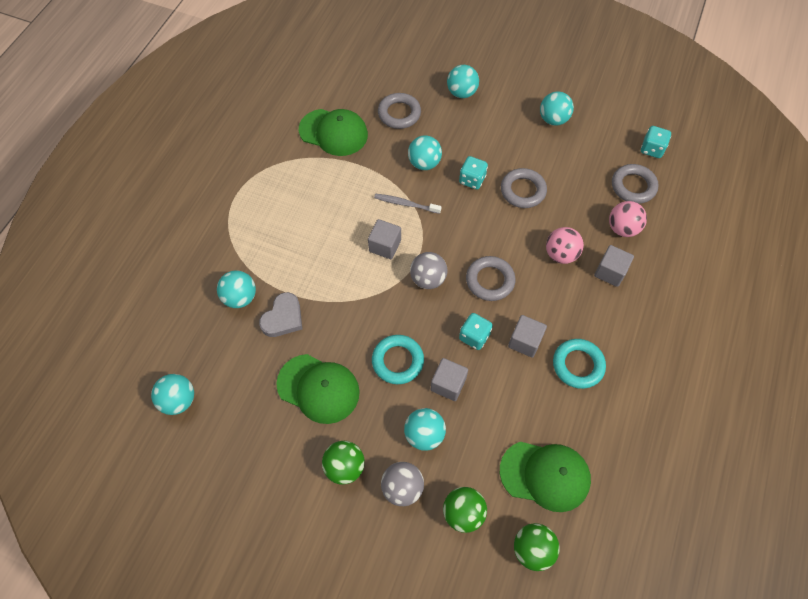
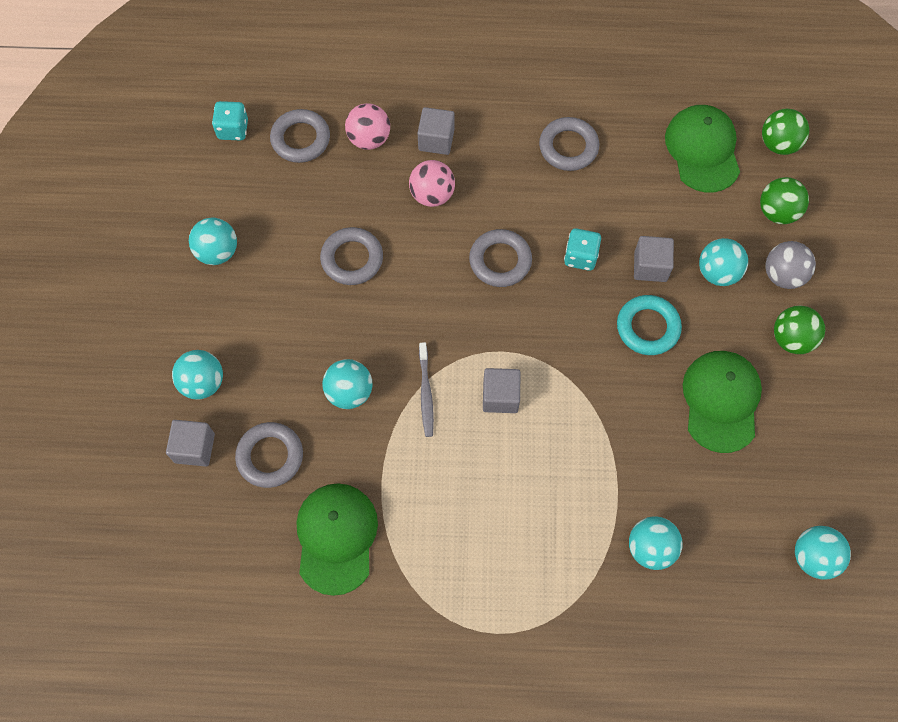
camera: 110 degrees left, 5 degrees up
grey heart [259,292,302,337] -> none
grey ball [410,252,447,289] -> none
turquoise dice [459,156,488,189] -> none
grey cube [508,315,547,358] -> grey cube moved to [166,420,215,466]
turquoise ring [553,339,606,389] -> grey ring [539,117,599,171]

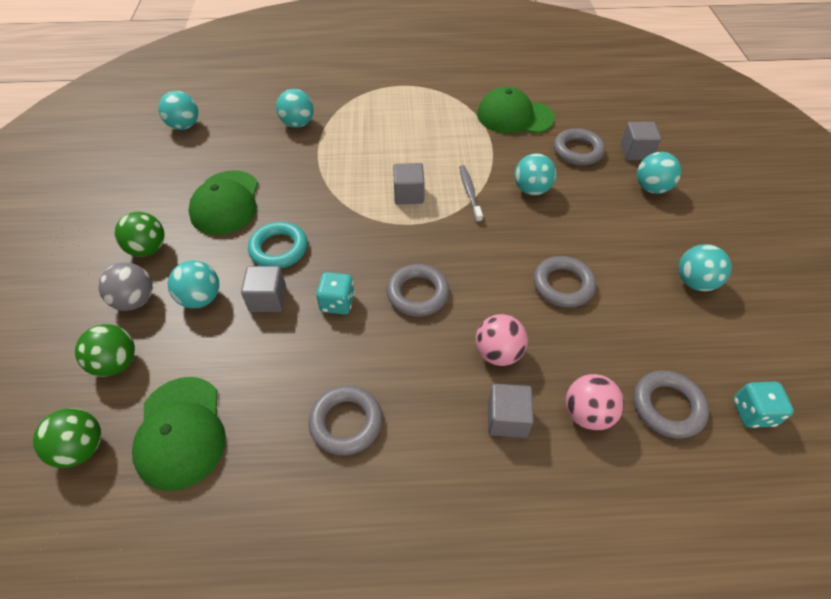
camera: 175 degrees right, 15 degrees down
green cap [297,483,378,596] -> green cap turned 105 degrees clockwise [477,87,555,133]

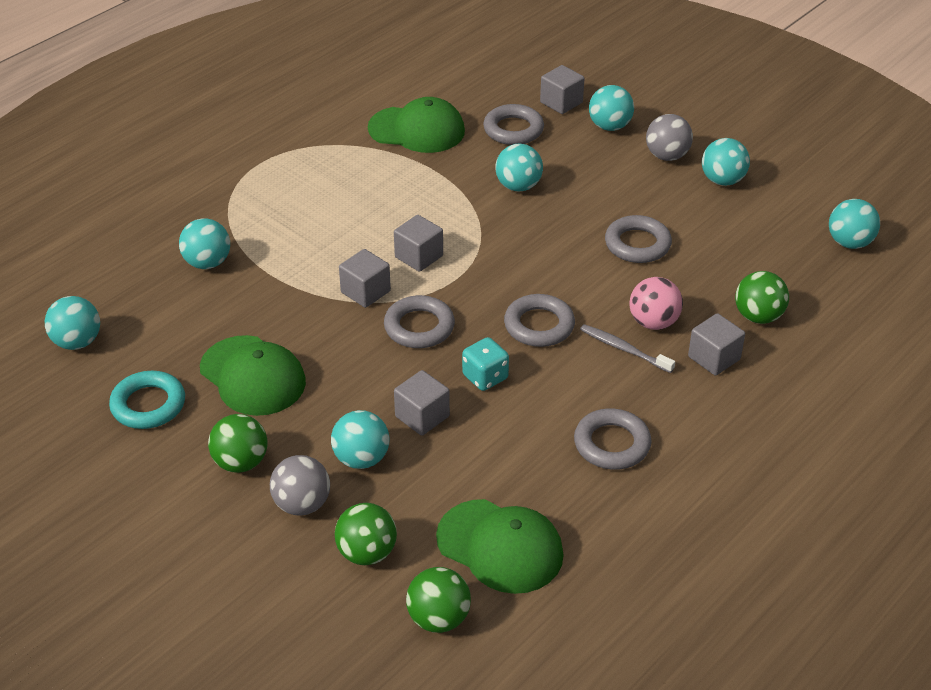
camera: 45 degrees left, 10 degrees down
turquoise ring [248,222,307,268] -> turquoise ring moved to [109,371,185,429]
grey toothbrush [459,165,483,222] -> grey toothbrush moved to [580,324,675,373]
green cap [477,87,555,133] -> green cap turned 135 degrees counterclockwise [368,97,465,153]
pink ball [566,374,624,431] -> green ball [735,271,789,324]
grey ring [634,371,709,438] -> grey ring moved to [384,295,455,348]
turquoise dice [733,382,794,428] -> turquoise ball [829,199,880,249]
none -> grey cube [339,249,391,308]
none -> grey ball [646,114,693,161]

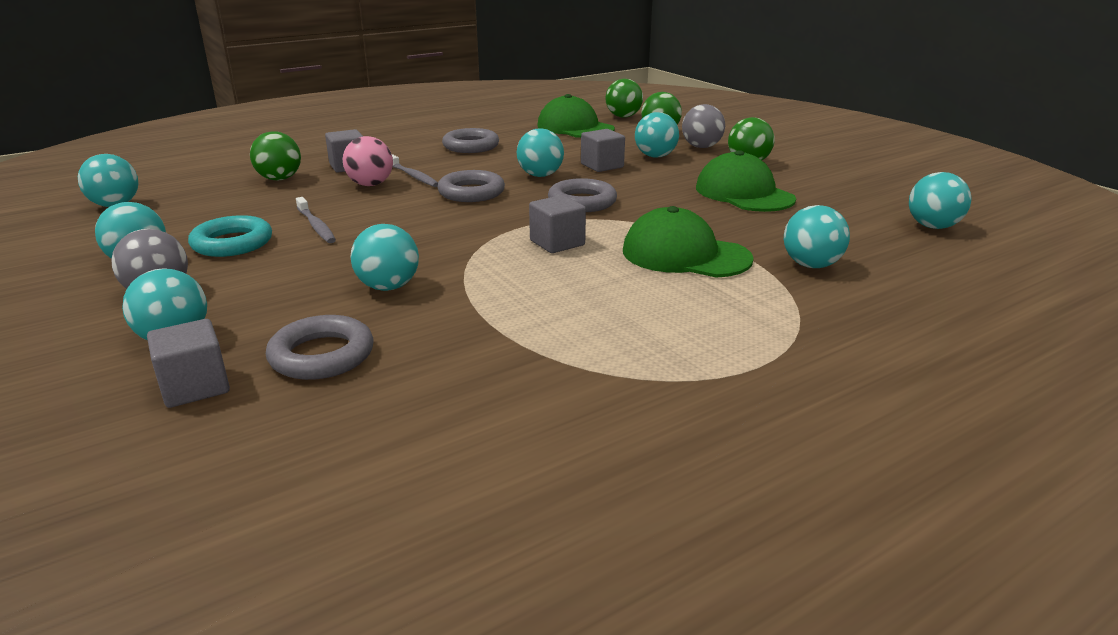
camera: 165 degrees left, 15 degrees down
turquoise ring [109,371,185,429] -> turquoise ring moved to [188,215,272,257]
grey cube [339,249,391,308] -> none
green cap [368,97,465,153] -> green cap moved to [623,206,754,278]
turquoise dice [462,337,509,391] -> turquoise ball [517,128,564,177]
grey ring [605,215,672,263] -> grey toothbrush [296,197,336,243]

